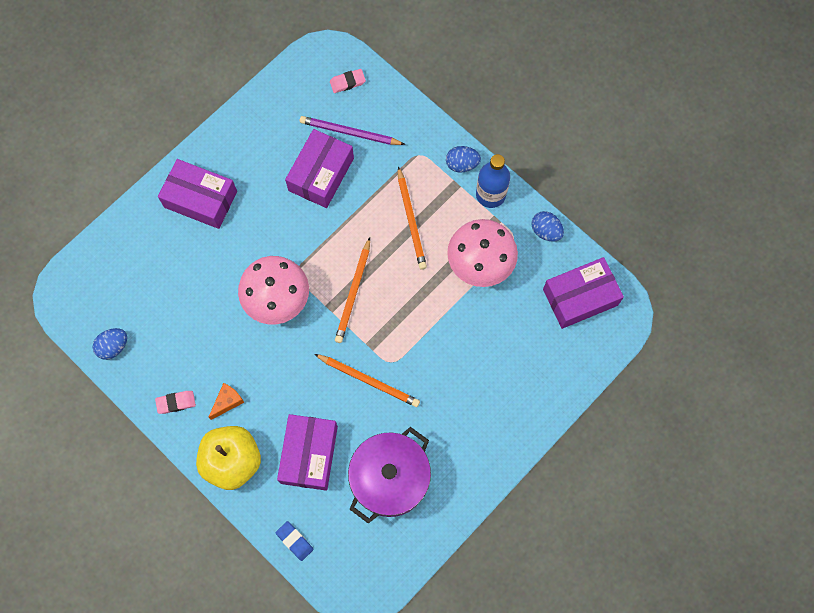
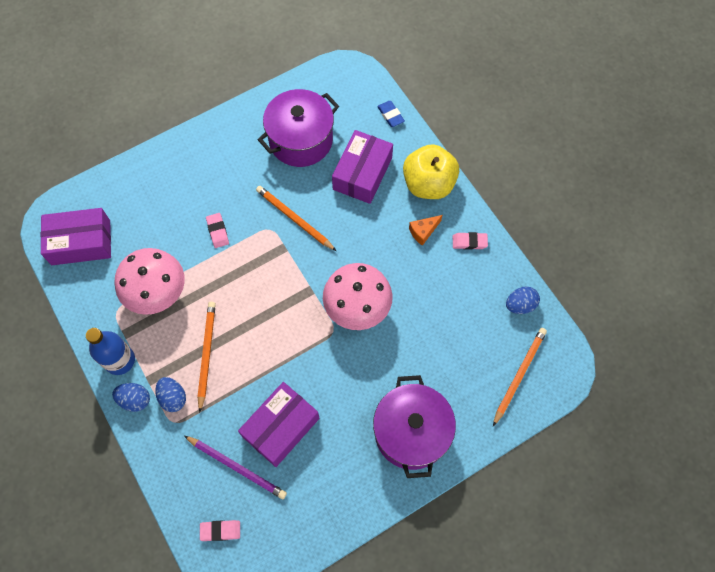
camera: 165 degrees left, 5 degrees down
purple box [158,159,237,229] -> purple pot [373,375,456,478]
orange pencil [335,237,370,343] -> orange pencil moved to [493,328,547,426]
blue egg [532,211,564,242] -> blue egg moved to [155,377,186,412]
none -> pink eraser [206,213,229,248]

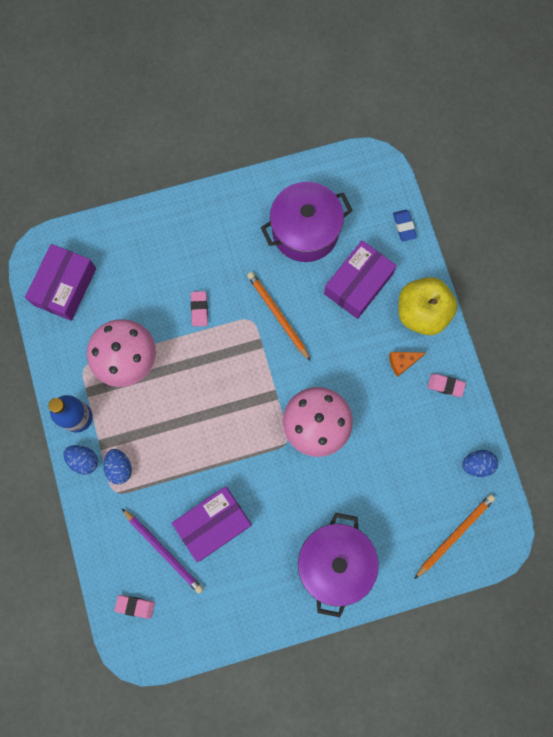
camera: 15 degrees right, 10 degrees up
purple box [41,208,111,265] -> purple box turned 75 degrees counterclockwise [25,244,96,321]
orange pencil [198,302,216,413] -> none

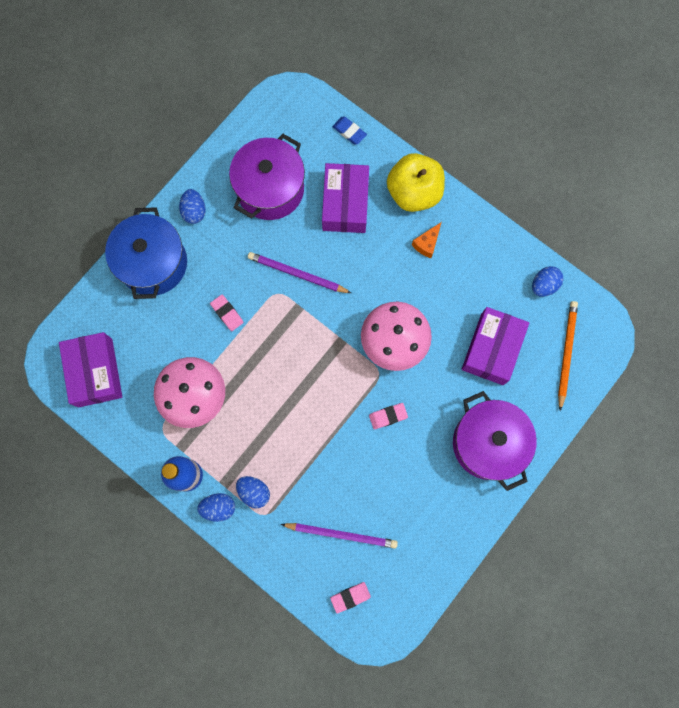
camera: 35 degrees left, 0 degrees up
purple box [172,486,252,562] -> purple box moved to [462,307,529,385]
orange pencil [247,272,311,361] -> purple pencil [248,252,351,293]
pink eraser [427,374,466,397] -> pink eraser moved to [369,403,408,429]
none -> blue pot [105,207,187,299]
none -> blue egg [179,189,206,224]

